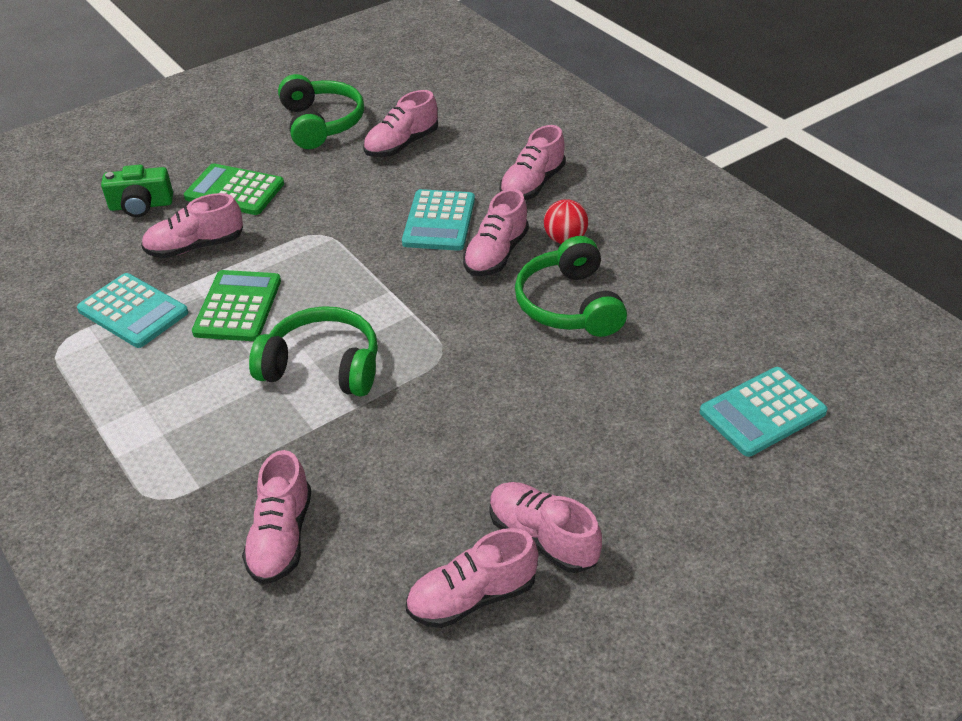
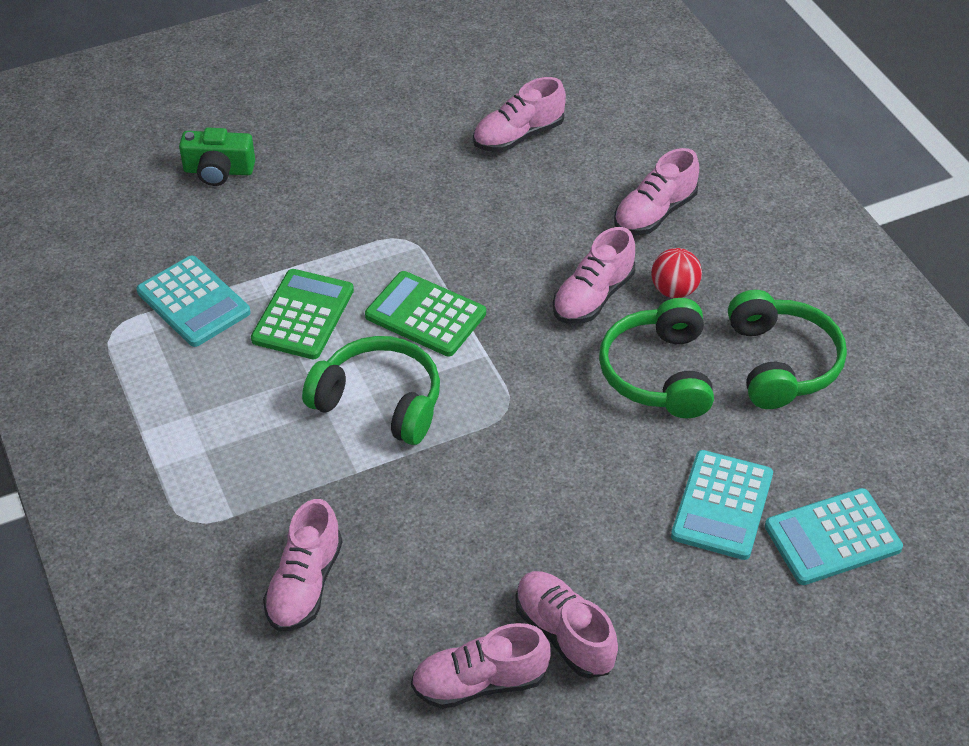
camera: 10 degrees right, 5 degrees up
pink shoe [141,193,243,258] -> none
green calculator [184,163,284,215] -> green calculator moved to [365,271,486,357]
green headphones [278,74,364,149] -> green headphones moved to [728,290,847,409]
turquoise calculator [402,189,475,251] -> turquoise calculator moved to [671,450,773,560]

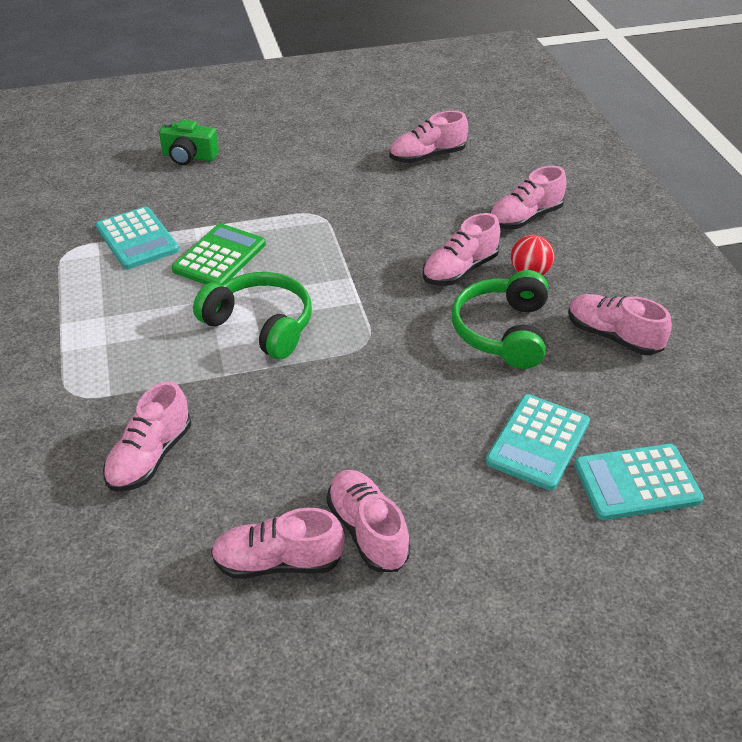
camera: 10 degrees right, 5 degrees down
green calculator [365,271,486,357] -> none
green headphones [728,290,847,409] -> pink shoe [568,294,672,355]

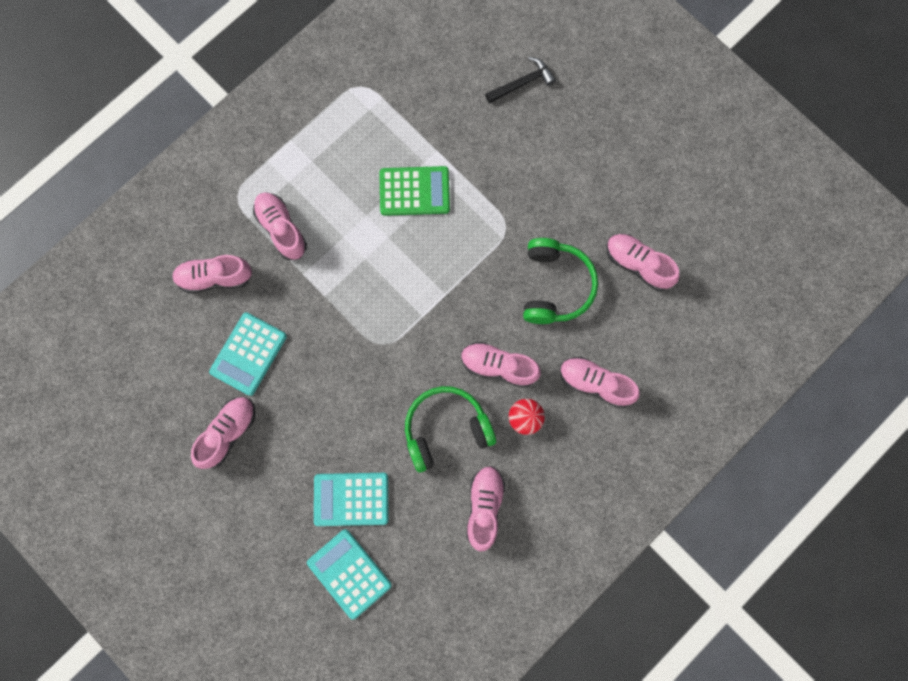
camera: 60 degrees right, 35 degrees up
turquoise calculator [96,207,179,269] -> turquoise calculator moved to [209,312,287,396]
green camera [159,120,219,165] -> black hammer [485,57,556,103]
green headphones [193,272,312,359] -> green headphones moved to [523,238,598,324]
pink shoe [211,508,345,579] -> pink shoe moved to [253,192,307,260]

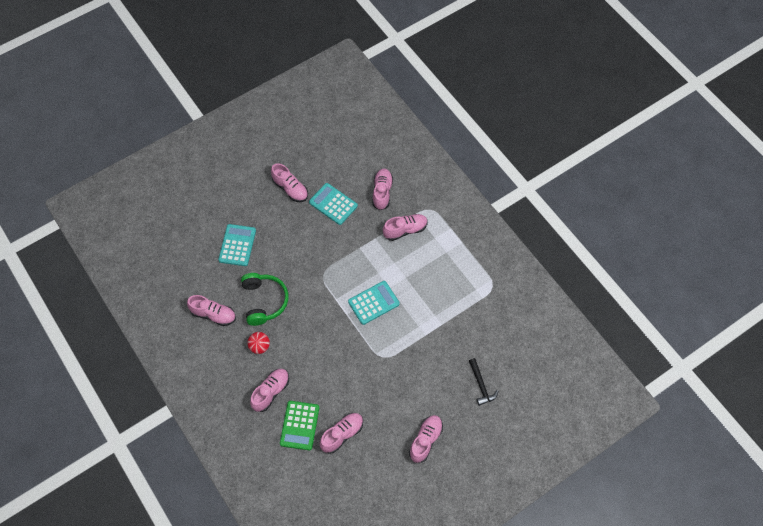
camera: 100 degrees right, 15 degrees down
turquoise calculator [307,529,392,620] -> turquoise calculator moved to [348,281,400,325]
green calculator [379,166,450,216] -> green calculator moved to [280,401,319,450]
pink shoe [461,342,541,388] -> pink shoe moved to [409,415,443,463]
green headphones [523,238,598,324] -> none

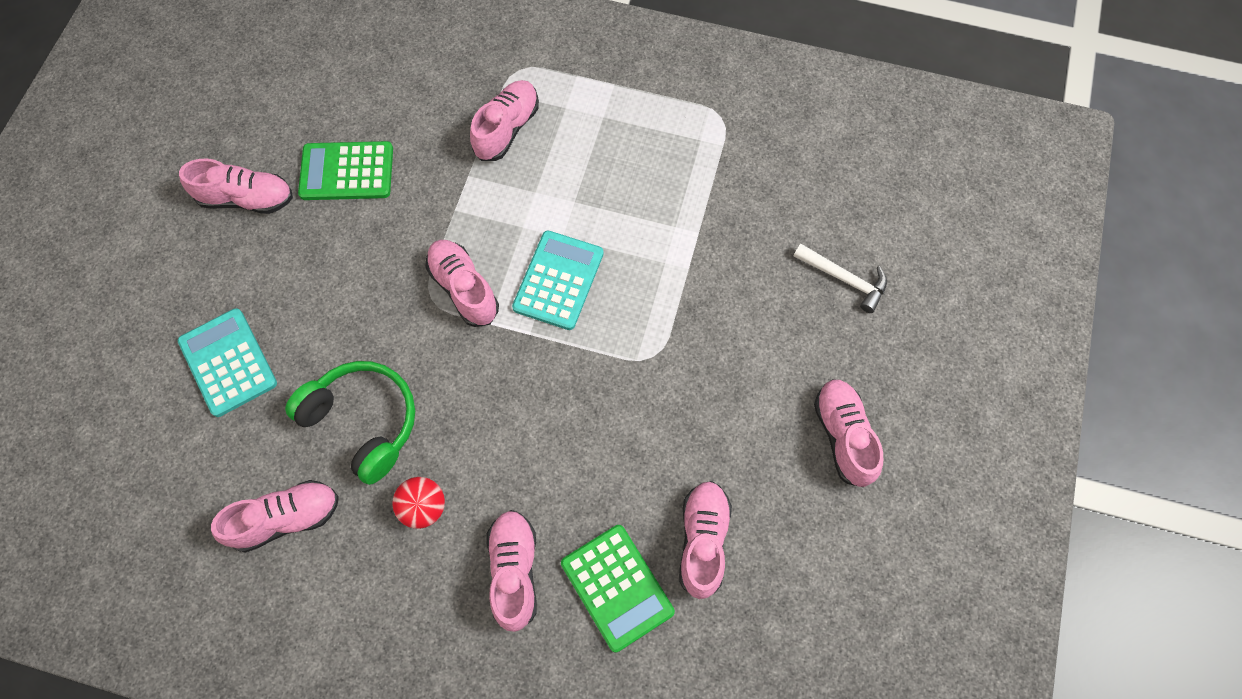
camera: 40 degrees left, 5 degrees up
turquoise calculator [309,183,358,225] -> green calculator [298,141,393,200]
pink shoe [372,168,393,210] -> pink shoe moved to [425,240,499,327]
black hammer [469,358,499,406] -> white hammer [793,244,887,313]

